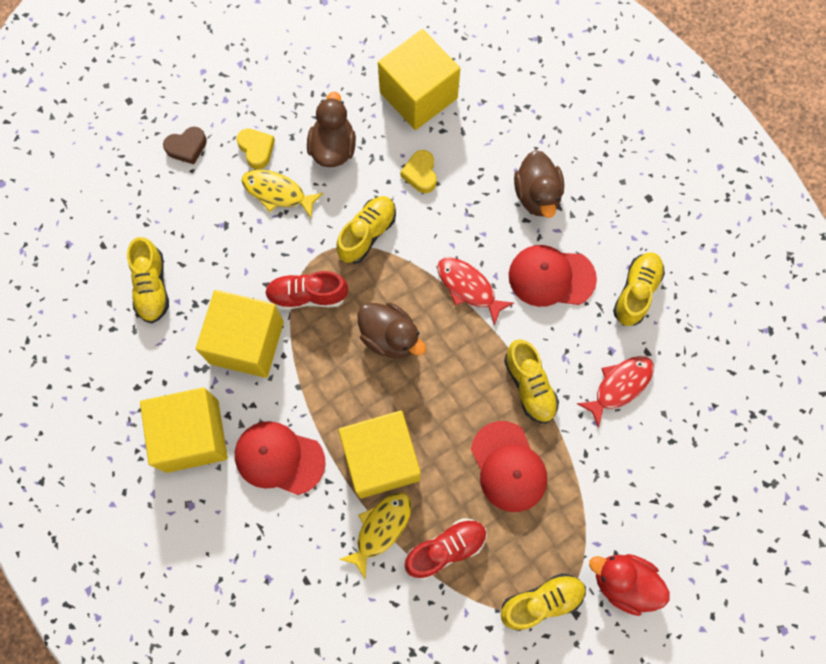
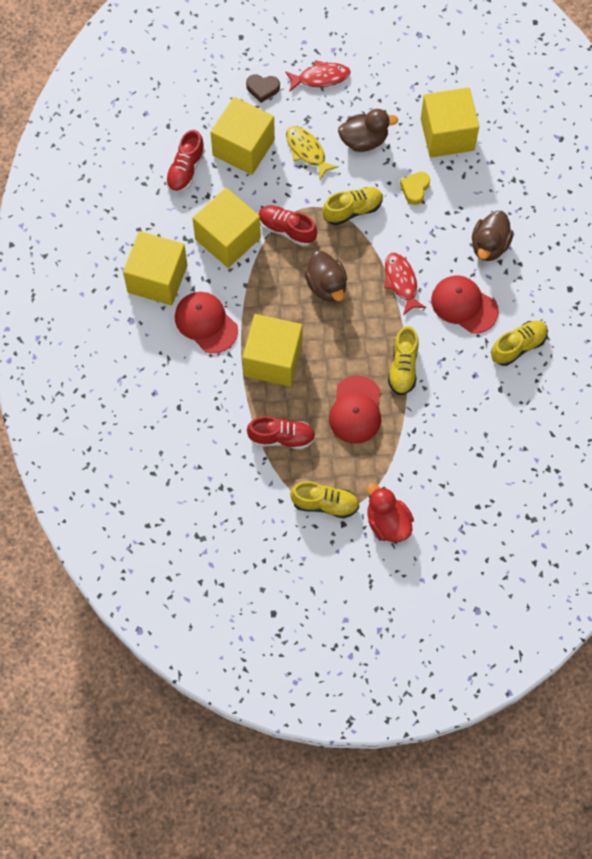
camera: 30 degrees right, 5 degrees down
yellow shoe [127,237,169,323] -> red shoe [165,130,205,193]
yellow heart [236,129,275,169] -> none
brown duck [307,92,356,167] -> brown duck turned 45 degrees clockwise [338,109,398,152]
yellow fish [340,492,412,579] -> none
red fish [577,356,654,428] -> red fish moved to [285,60,350,92]
none -> yellow cube [210,97,275,175]

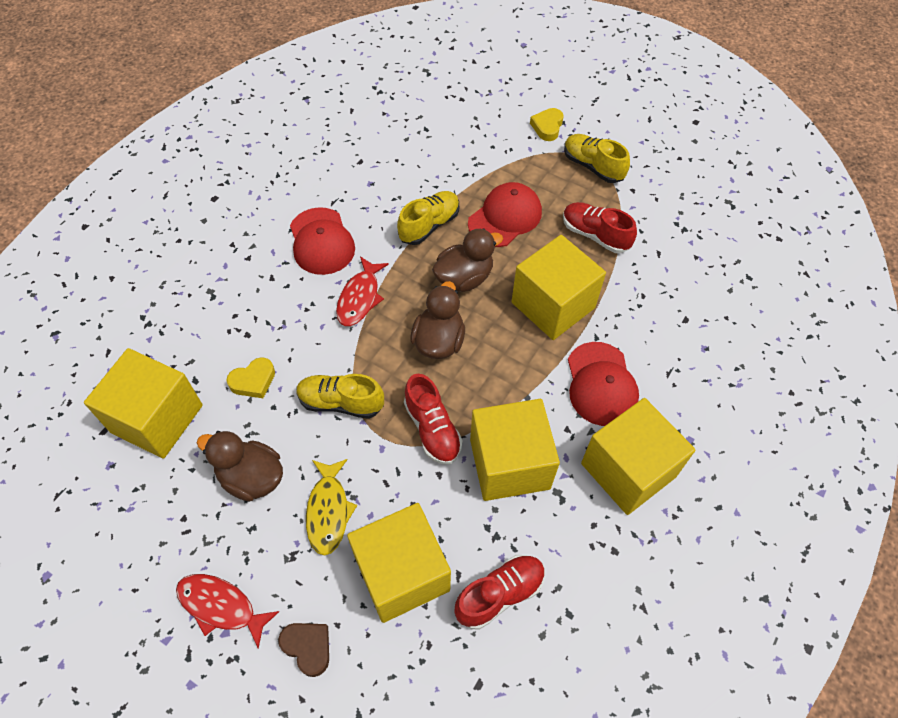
camera: 145 degrees left, 10 degrees down
red duck [367,483,414,542] -> yellow heart [530,108,563,141]
brown duck [472,211,514,261] -> brown duck moved to [432,229,503,292]
yellow shoe [491,321,548,366] -> none

